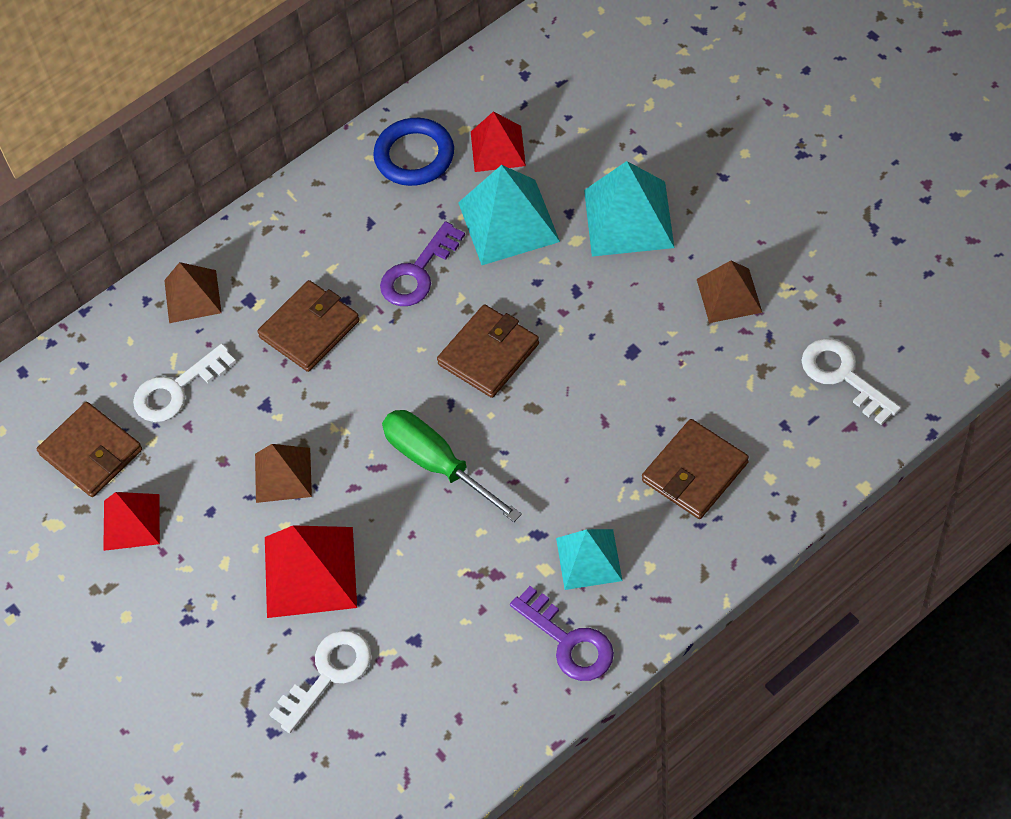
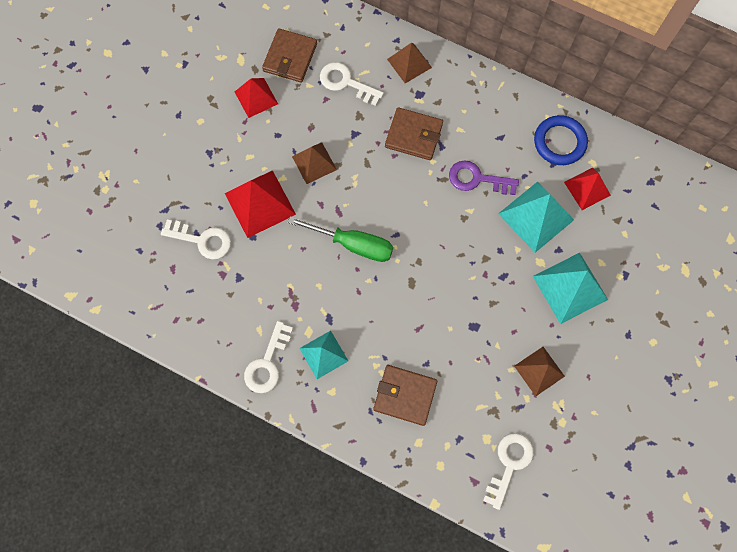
camera: 60 degrees right, 15 degrees up
green screwdriver [382,410,522,522] -> green screwdriver turned 90 degrees clockwise [288,216,393,262]
brown wallet [437,305,539,398] -> none
purple key [510,586,614,681] -> white key [244,321,293,393]

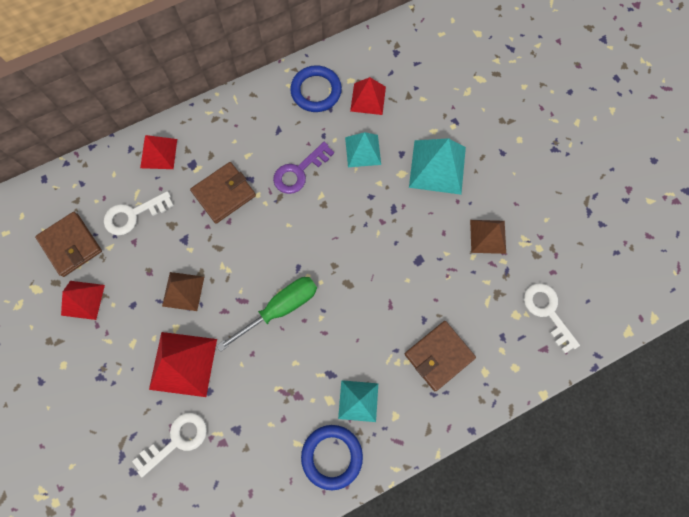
camera: 55 degrees left, 0 degrees up
white key [244,321,293,393] -> blue ring [301,425,363,490]
brown pyramid [387,43,432,83] -> red pyramid [140,135,177,169]
turquoise pyramid [498,182,574,253] -> turquoise pyramid [345,132,381,167], size x0.64

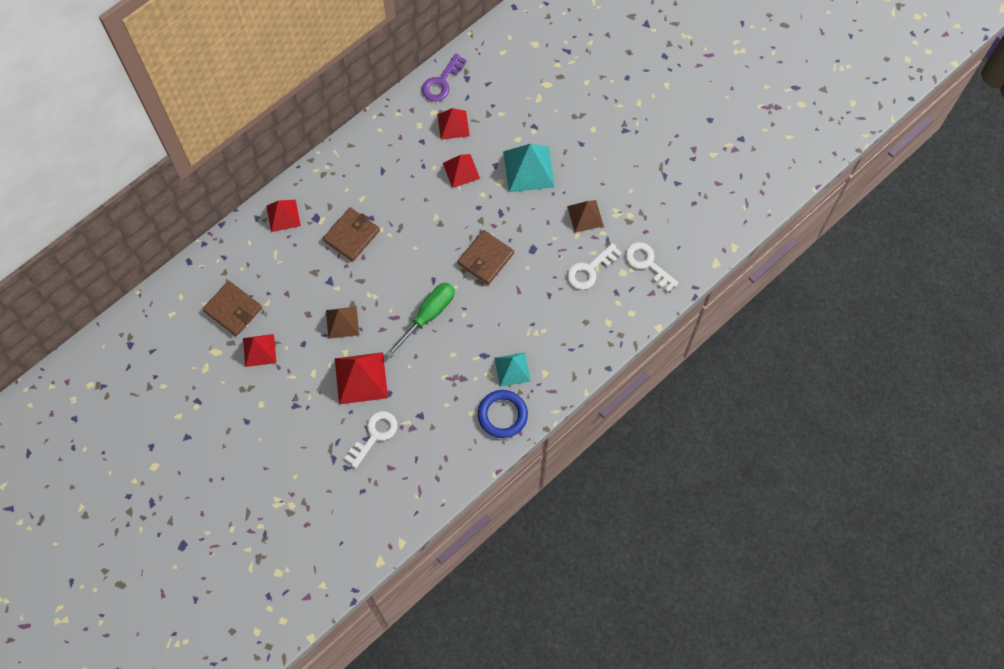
camera: 15 degrees left, 5 degrees down
white key [104,191,174,235] -> white key moved to [567,243,622,290]
purple key [273,142,334,194] -> purple key moved to [422,53,466,101]
blue ring [290,65,342,112] -> none
turquoise pyramid [345,132,381,167] -> red pyramid [443,154,480,188]
brown wallet [405,321,476,391] -> brown wallet moved to [458,230,514,285]

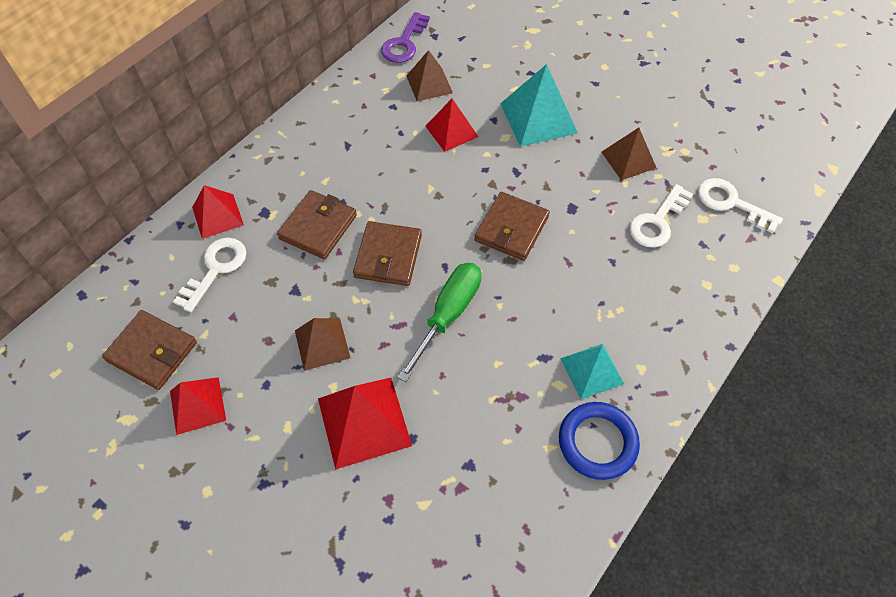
camera: 10 degrees left, 10 degrees down
white key [344,411,398,468] -> white key moved to [173,238,246,312]
red pyramid [437,108,470,140] -> brown pyramid [407,50,453,101]
none -> brown wallet [353,221,422,286]

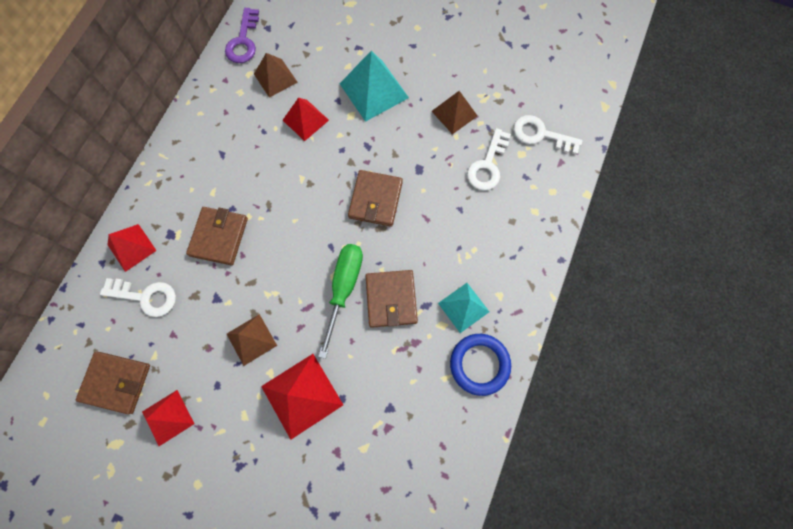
camera: 15 degrees left, 15 degrees up
white key [173,238,246,312] -> white key turned 90 degrees clockwise [100,278,176,317]
brown wallet [353,221,422,286] -> brown wallet moved to [366,270,418,328]

